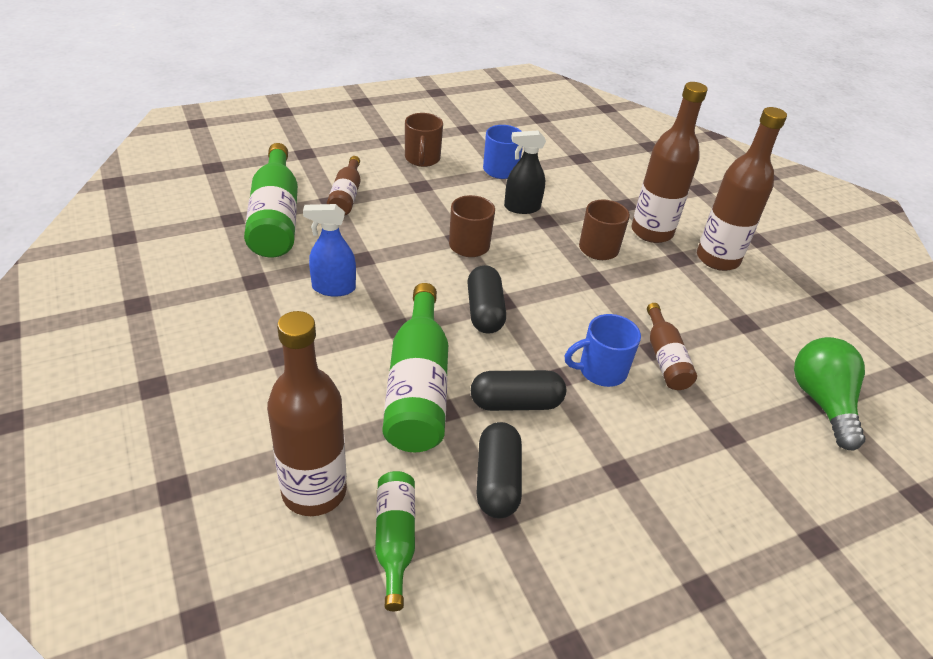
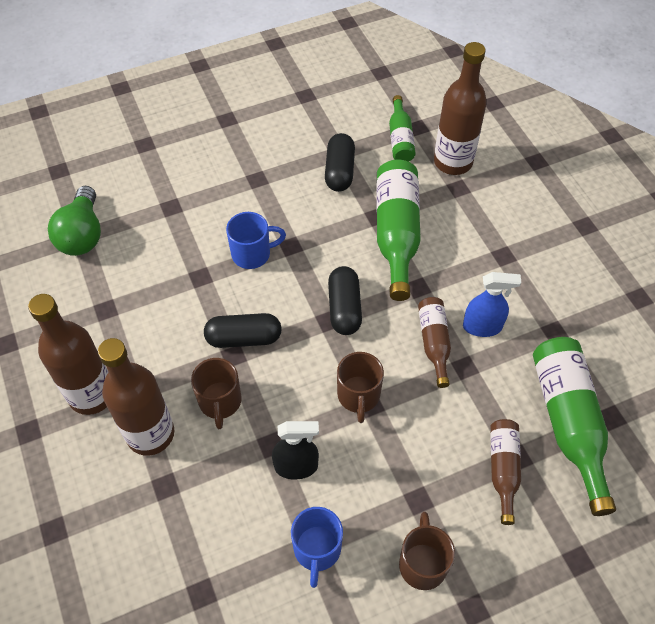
camera: 175 degrees left, 15 degrees up
black capsule [471,370,566,411] -> black capsule moved to [204,313,282,348]
brown bottle [647,303,697,390] -> brown bottle moved to [418,297,451,388]

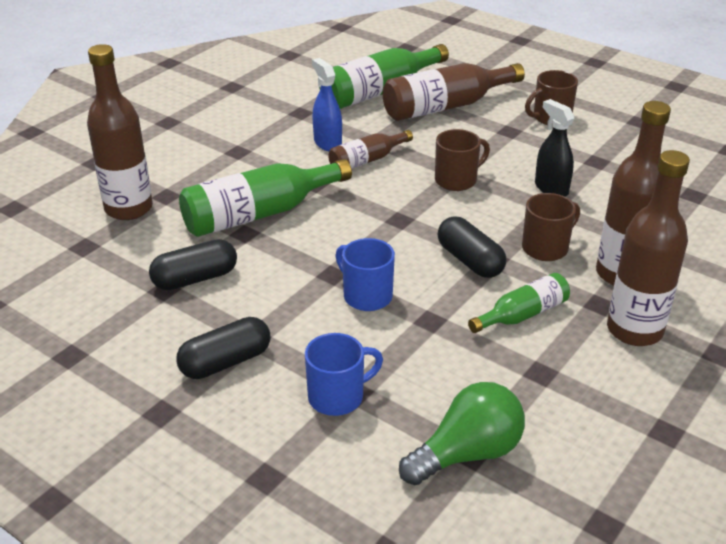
camera: 120 degrees left, 20 degrees down
blue mug [291,507,343,588] -> blue mug moved to [305,333,383,416]
black capsule [328,266,362,335] -> black capsule moved to [176,317,270,379]
green bottle [389,95,416,162] -> green bottle moved to [468,273,570,333]
brown bottle [490,419,521,525] -> brown bottle [383,63,525,121], size x1.76

